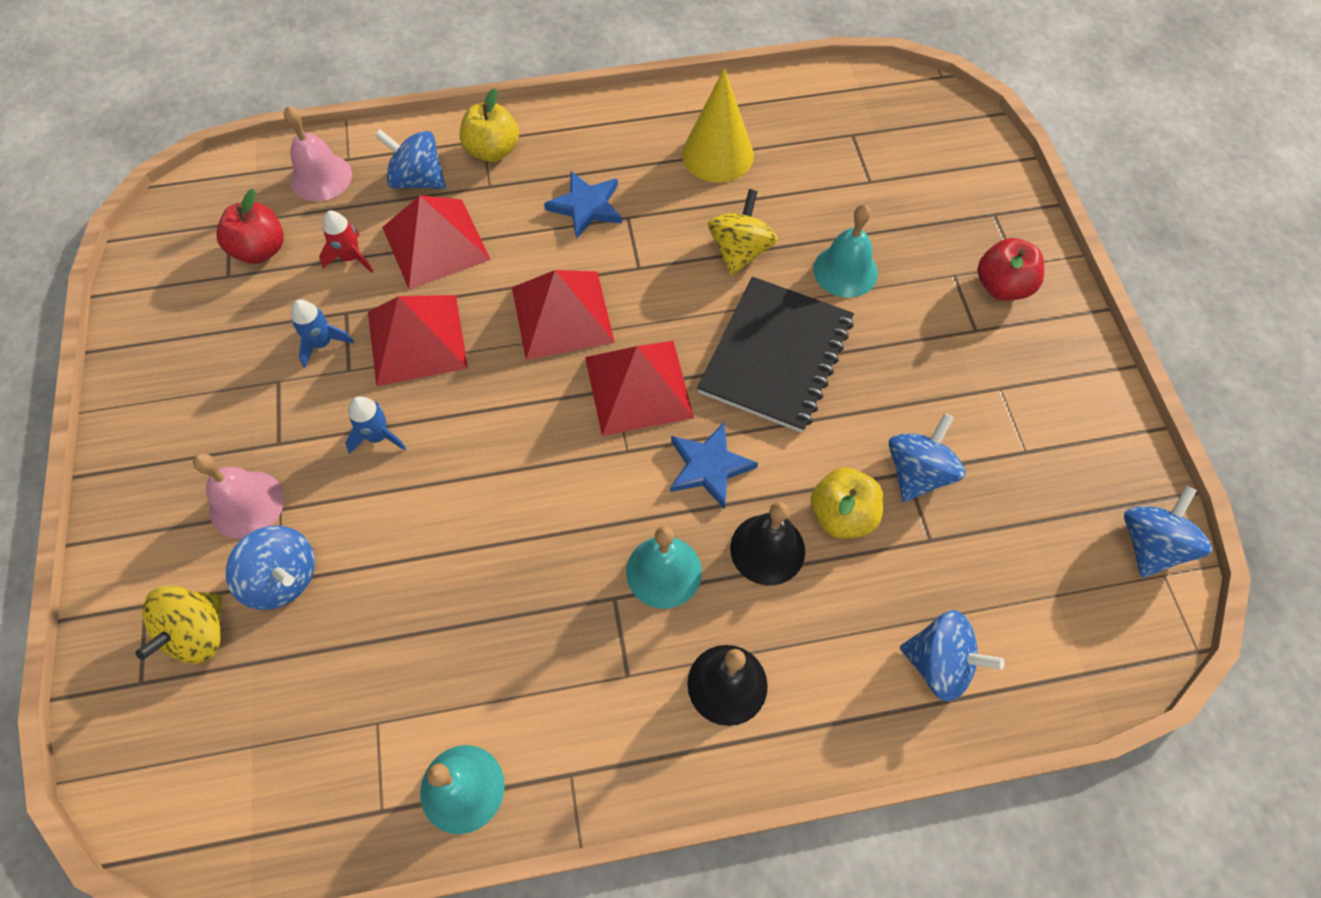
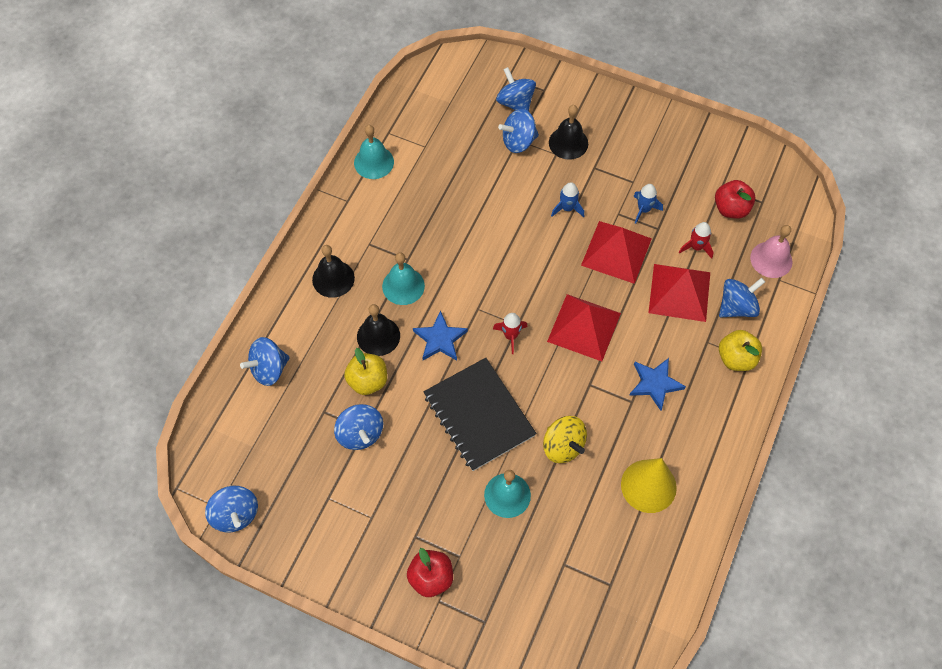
camera: 125 degrees right, 0 degrees up
yellow spinning top [135,586,222,664] -> blue spinning top [496,67,536,111]
pink bell [193,453,284,539] -> black bell [549,105,588,160]
red pyramid [585,341,694,436] -> red rocket [493,313,528,354]

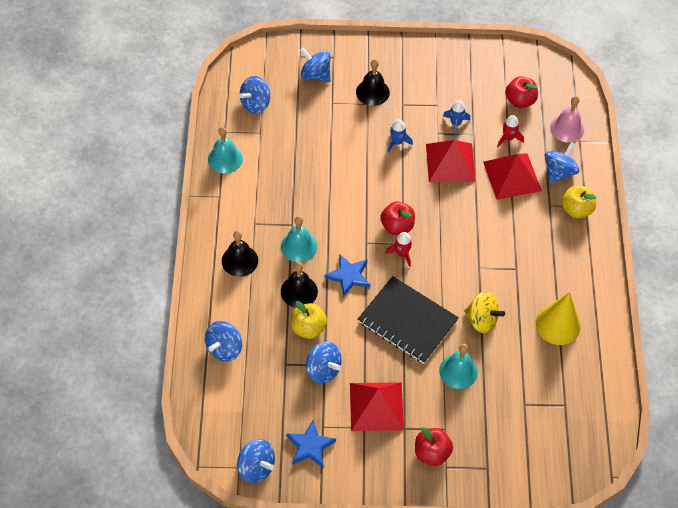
camera: 25 degrees left, 5 degrees down
blue spinning top [498,109,539,153] -> blue spinning top moved to [239,76,270,114]
red pyramid [547,294,621,361] -> red pyramid moved to [350,382,404,431]
blue star [629,358,686,411] -> blue star moved to [286,420,336,467]
none -> red apple [380,202,415,235]

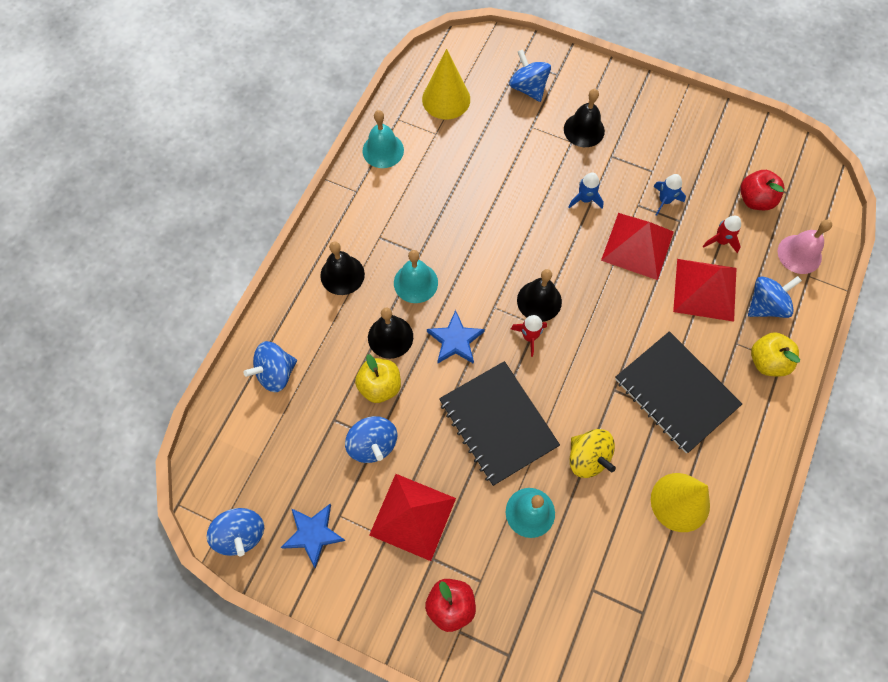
camera: 25 degrees right, 10 degrees up
blue spinning top [239,76,270,114] -> yellow cone [422,49,470,119]
red apple [380,202,415,235] -> black bell [517,269,562,322]
none -> black notebook [615,331,742,453]

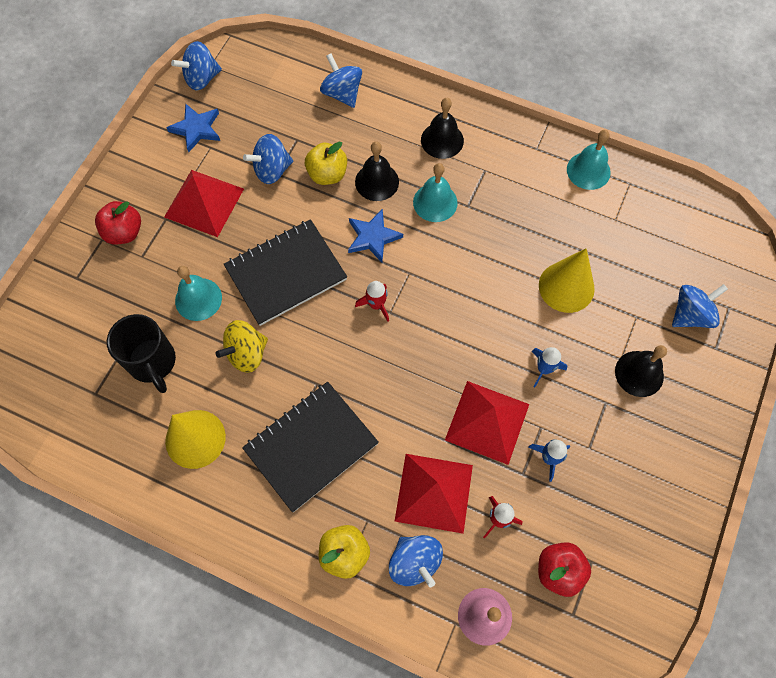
camera: 90 degrees right, 0 degrees up
yellow cone [422,49,470,119] -> yellow cone moved to [539,248,595,313]
black bell [517,269,562,322] -> none
none -> black mug [107,314,176,393]

